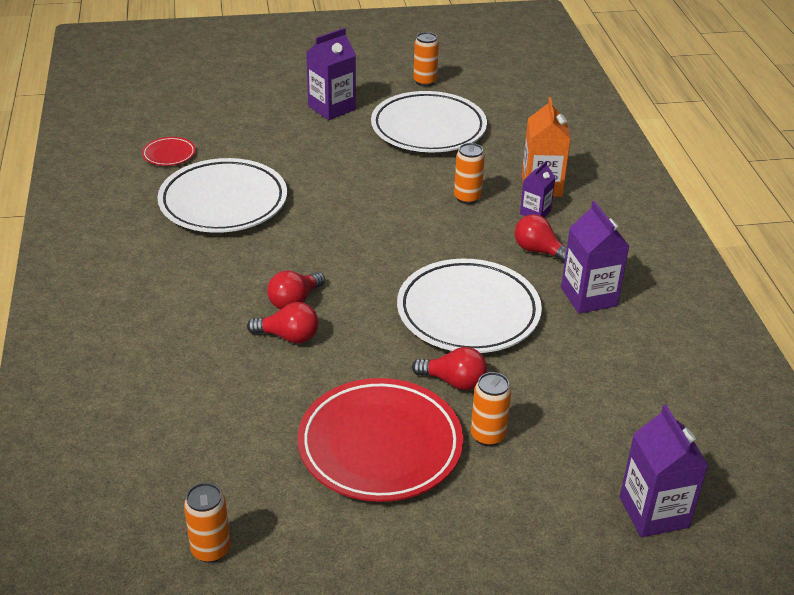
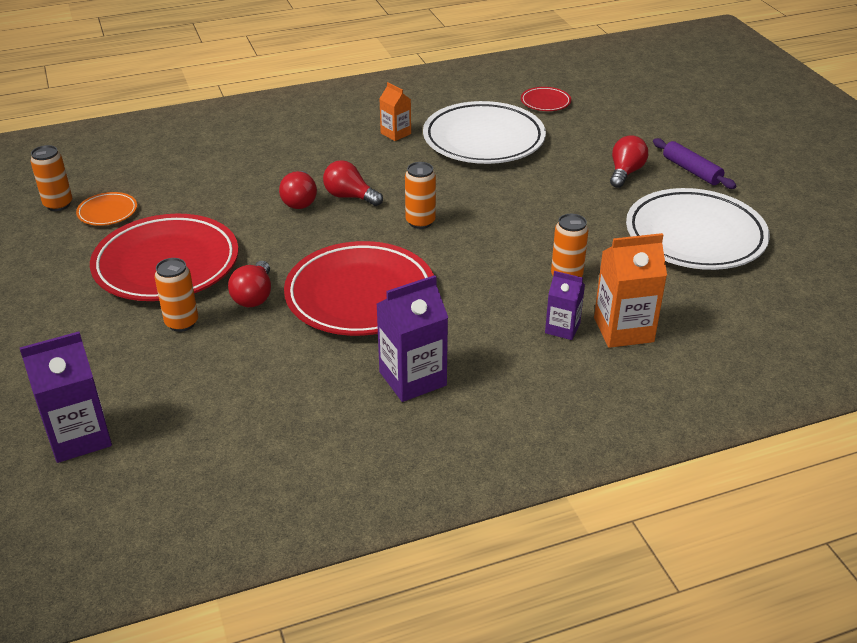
camera: 80 degrees right, 0 degrees up
purple carton [306,28,356,120] -> purple rolling pin [653,138,736,189]
white plate [397,259,542,353] -> red plate [284,241,434,336]
orange can [413,32,439,87] -> orange can moved to [405,162,436,229]
red light bulb [515,215,567,263] -> red light bulb moved to [610,135,648,188]
none -> orange plate [76,192,137,226]
none -> orange carton [379,82,411,141]

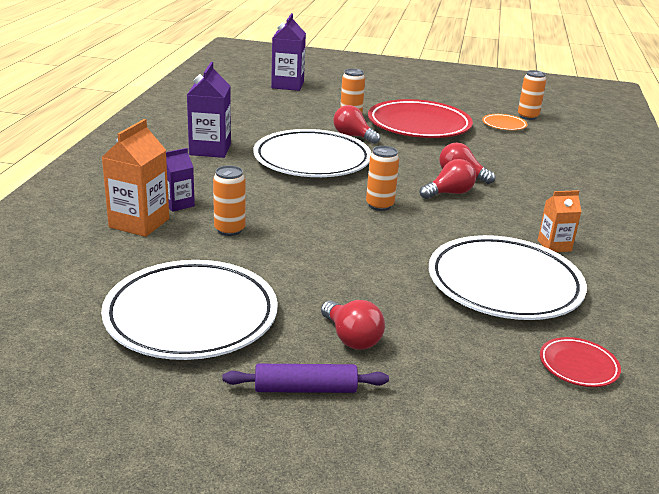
camera: 120 degrees right, 10 degrees down
red plate [284,241,434,336] -> white plate [253,129,372,177]

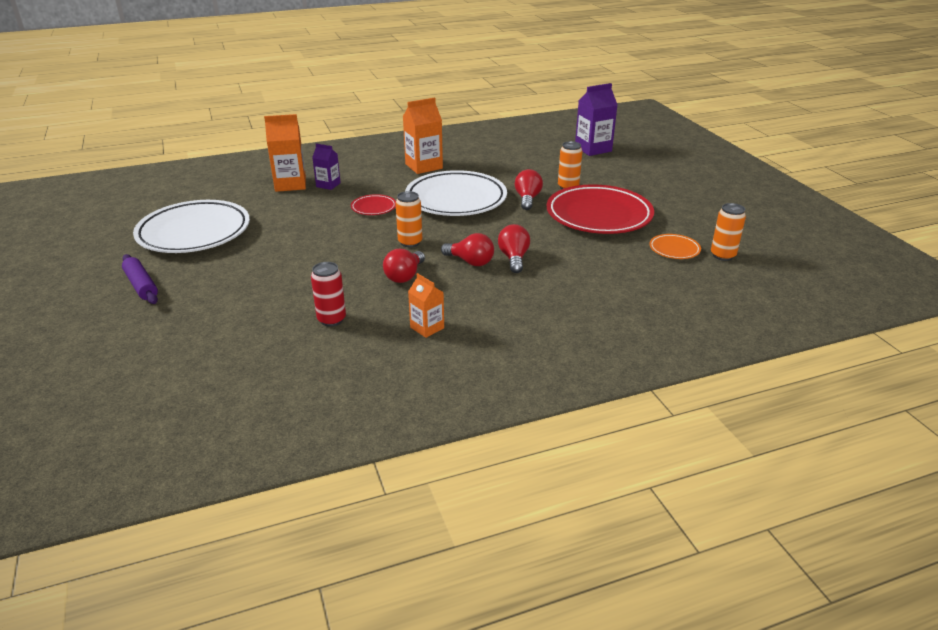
camera: 60 degrees right, 5 degrees up
purple carton [187,62,231,158] -> orange carton [403,97,443,174]
orange can [213,166,246,236] -> none
red light bulb [321,300,385,350] -> red light bulb moved to [383,249,425,283]
white plate [429,235,587,320] -> red can [311,262,346,327]
red plate [540,337,621,387] -> red plate moved to [351,194,396,215]

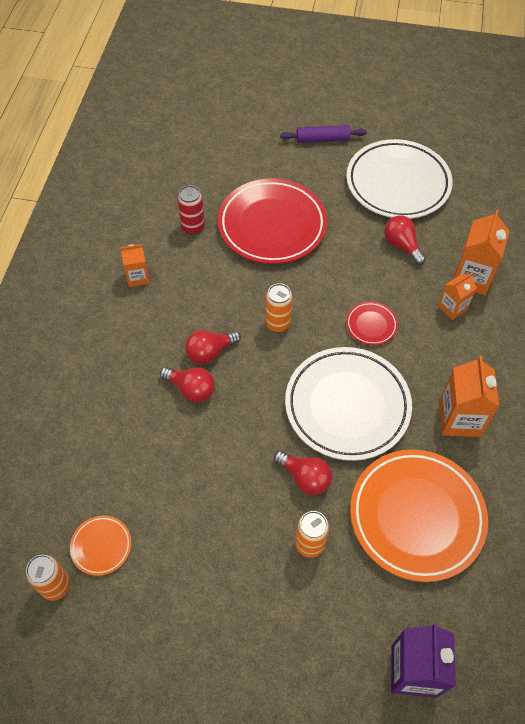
camera: 120 degrees right, 25 degrees up
purple carton [312,144,341,190] -> orange carton [438,273,477,320]
red light bulb [383,249,425,283] -> red light bulb moved to [384,215,426,265]
red plate [547,184,654,234] -> red plate moved to [218,178,327,264]
none -> orange plate [350,449,488,582]

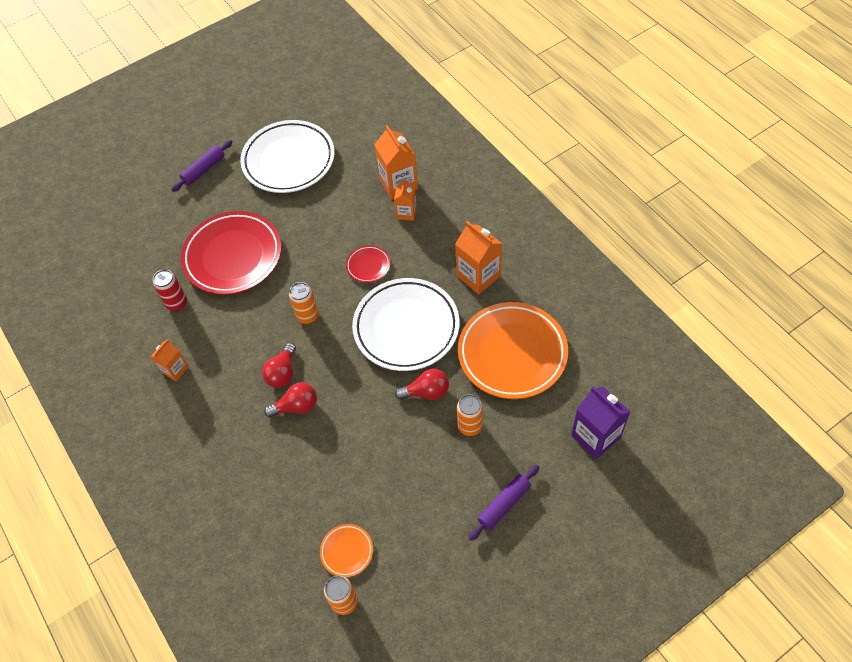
camera: 40 degrees left, 0 degrees up
red light bulb [384,215,426,265] -> none
none -> purple rolling pin [469,465,539,541]

